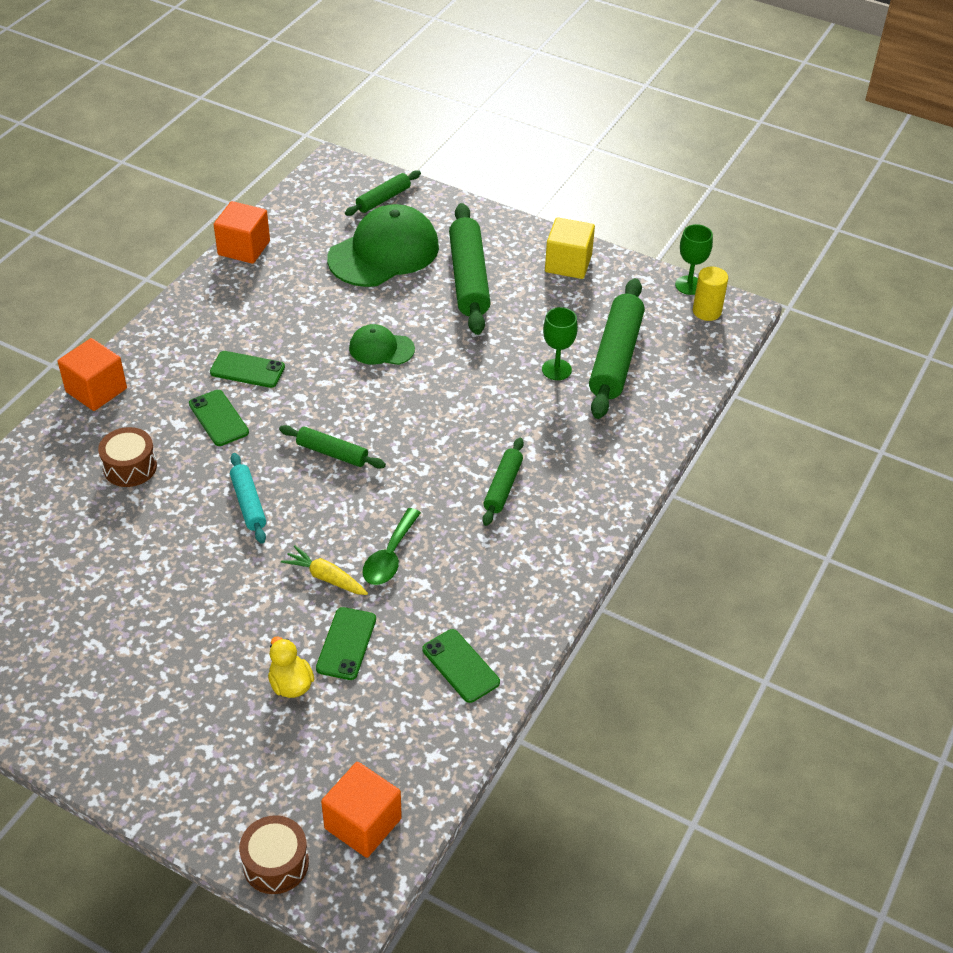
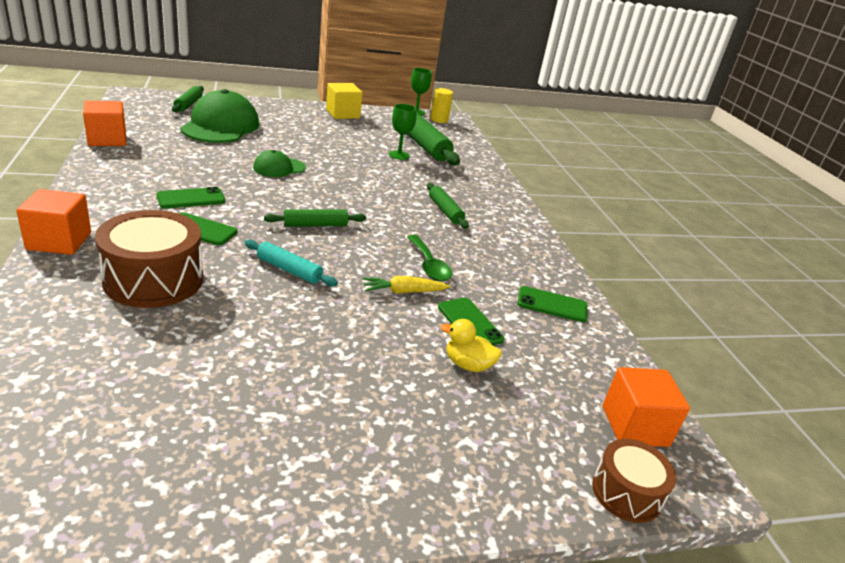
camera: 45 degrees left, 15 degrees down
brown drum [98,427,157,487] -> brown drum [95,210,203,308], size x1.72
green rolling pin [449,203,491,335] -> none

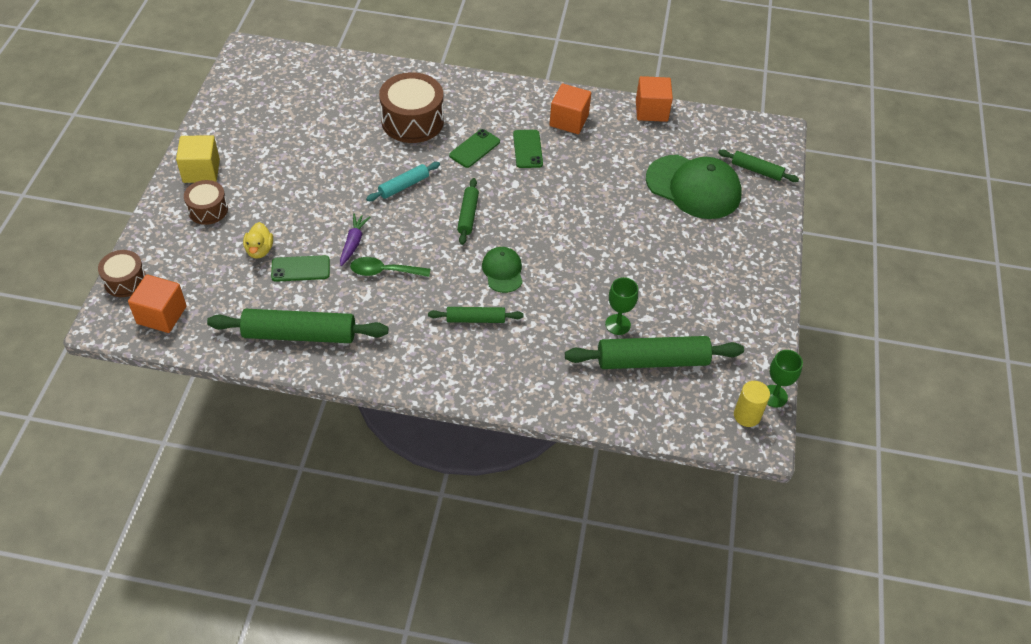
camera: 115 degrees right, 20 degrees up
orange cube [16,189,91,255] -> orange cube moved to [549,84,591,134]
green cap [253,150,306,177] -> green cap moved to [482,247,523,293]
yellow cube [326,83,363,119] -> yellow cube moved to [176,135,220,183]
yellow carrot [363,276,450,293] -> purple carrot [340,214,370,266]
yellow duck [441,319,502,372] -> yellow duck turned 135 degrees clockwise [243,222,273,259]
green phone [517,286,587,322] -> green rolling pin [207,309,388,343]
none -> brown drum [184,180,228,225]

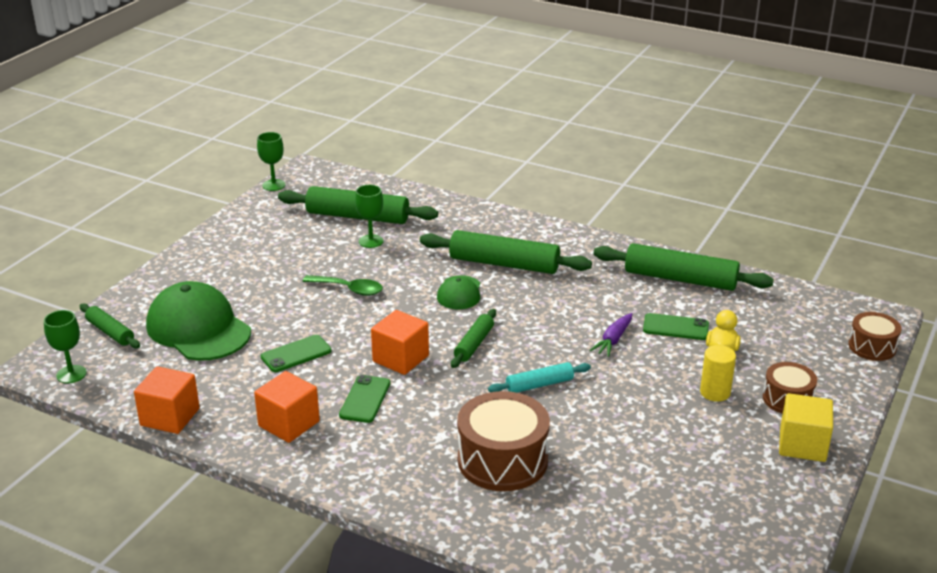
camera: 160 degrees left, 20 degrees down
orange cube [128,274,187,333] -> orange cube moved to [371,310,429,375]
green spoon [350,257,430,277] -> green spoon moved to [303,275,383,296]
green rolling pin [428,307,524,323] -> green rolling pin [420,230,592,274], size x1.85
green phone [449,129,500,168] -> green phone moved to [261,335,332,372]
yellow cylinder [734,381,770,427] -> yellow cylinder moved to [700,345,736,402]
none -> green goblet [44,310,87,383]

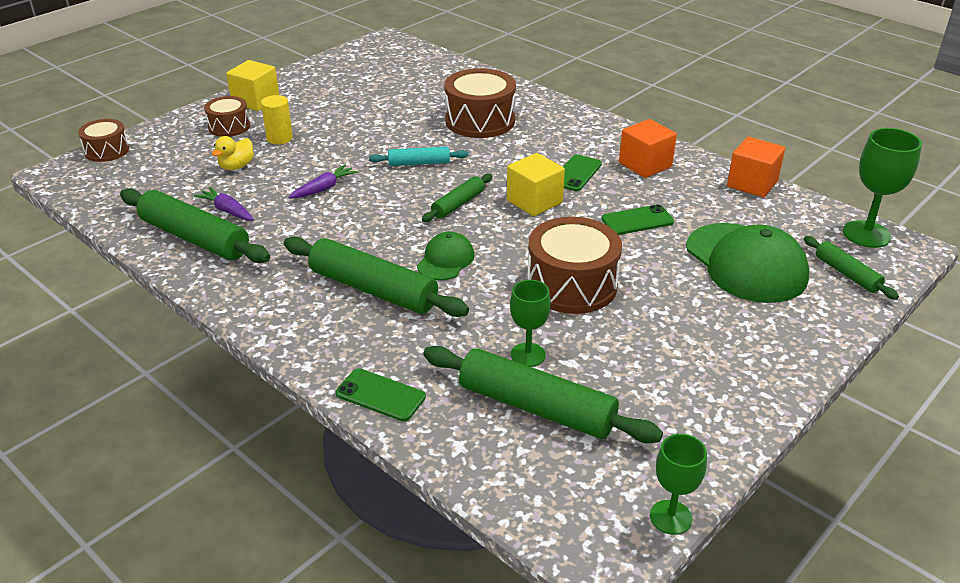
camera: 165 degrees left, 5 degrees up
green goblet [44,310,87,383] -> green goblet [843,128,922,248], size x1.54
green spoon [303,275,383,296] -> brown drum [527,217,622,314]
orange cube [371,310,429,375] -> yellow cube [507,153,565,216]
green phone [643,313,709,340] -> green phone moved to [336,368,426,422]
none -> purple carrot [194,187,254,221]

